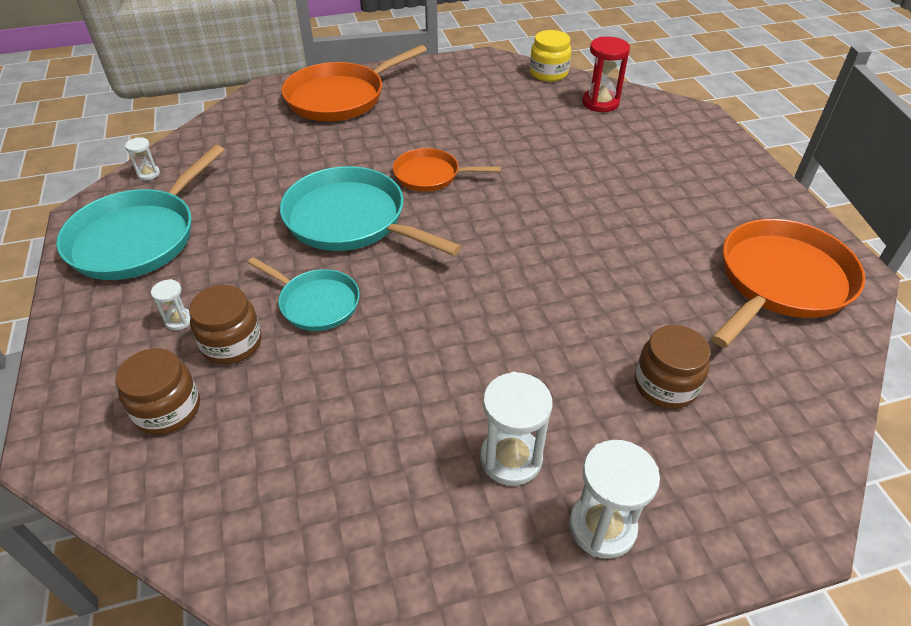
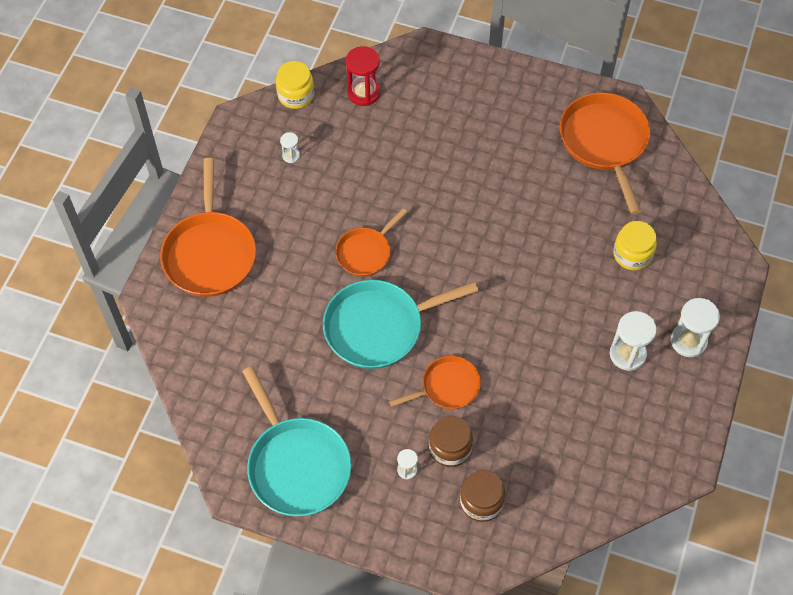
camera: 55 degrees left, 15 degrees up
white hourglass [125,137,160,180] -> white hourglass moved to [280,132,300,163]
turquoise pan [248,257,360,331] -> orange pan [389,356,481,409]
brown jar [635,325,711,409] -> yellow jar [613,221,657,270]

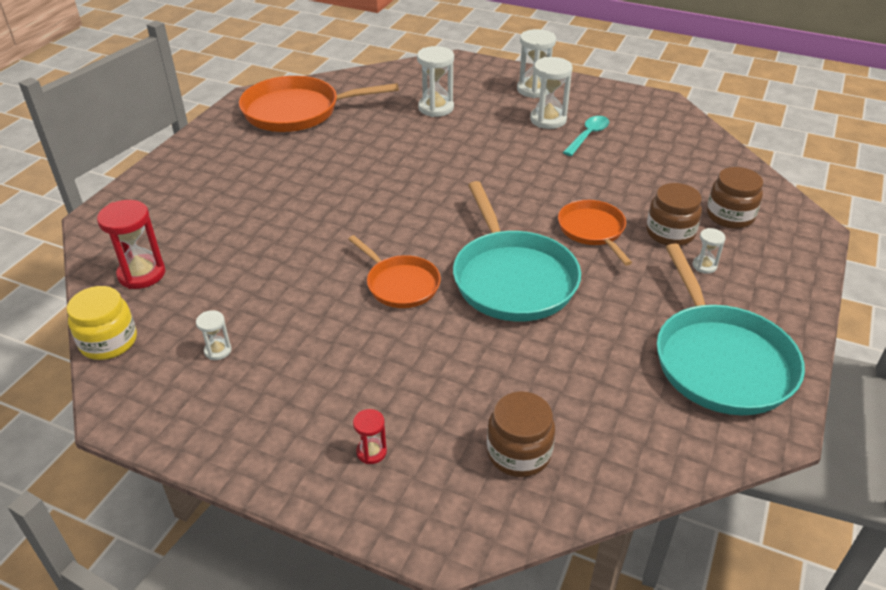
camera: 85 degrees left, 20 degrees down
orange pan [160,158,256,297] -> red hourglass [353,409,387,464]
turquoise pan [242,366,352,516] -> turquoise pan turned 105 degrees clockwise [657,243,805,415]
yellow jar [613,221,657,270] -> white hourglass [417,46,454,117]
none -> brown jar [487,391,555,477]
none -> turquoise spoon [563,116,609,156]

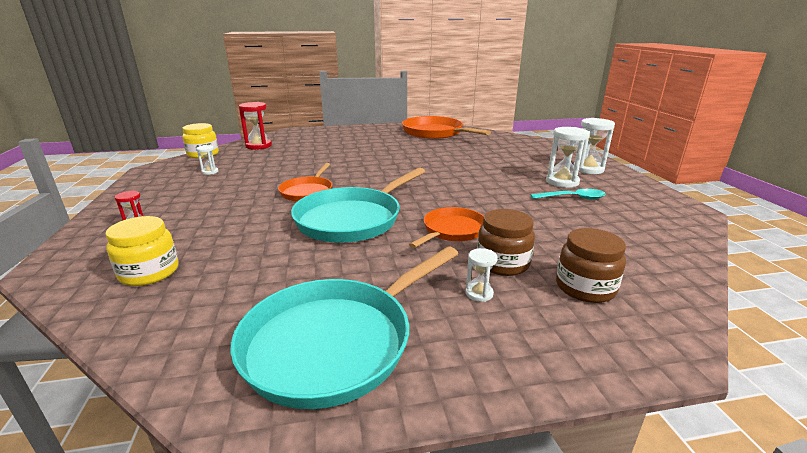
camera: 55 degrees right, 15 degrees down
white hourglass [417,46,454,117] -> none
brown jar [487,391,555,477] -> yellow jar [105,216,179,286]

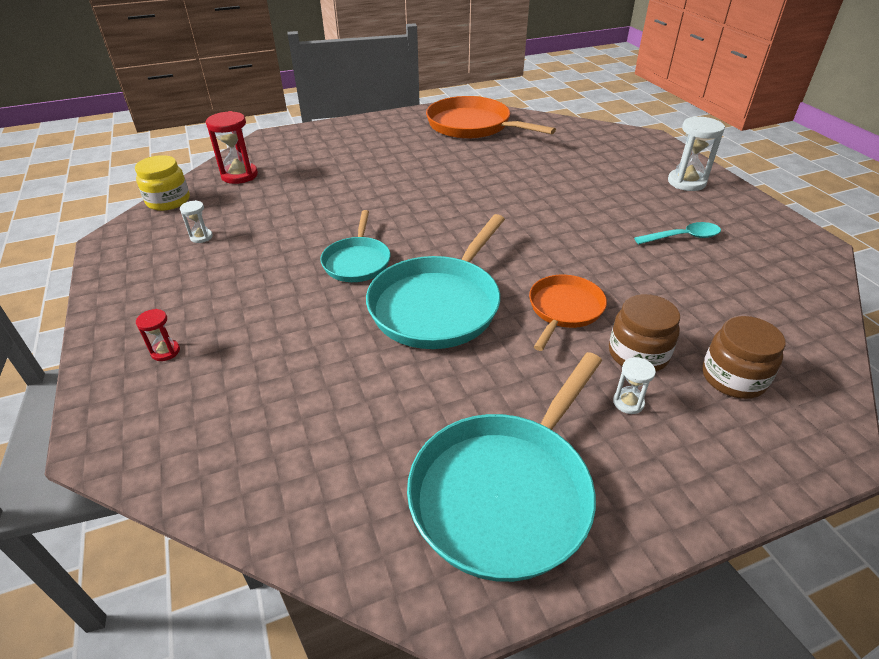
camera: 10 degrees left, 15 degrees up
yellow jar [105,216,179,286] -> none
orange pan [278,163,332,202] -> turquoise pan [320,210,391,282]
white hourglass [546,127,589,188] -> none

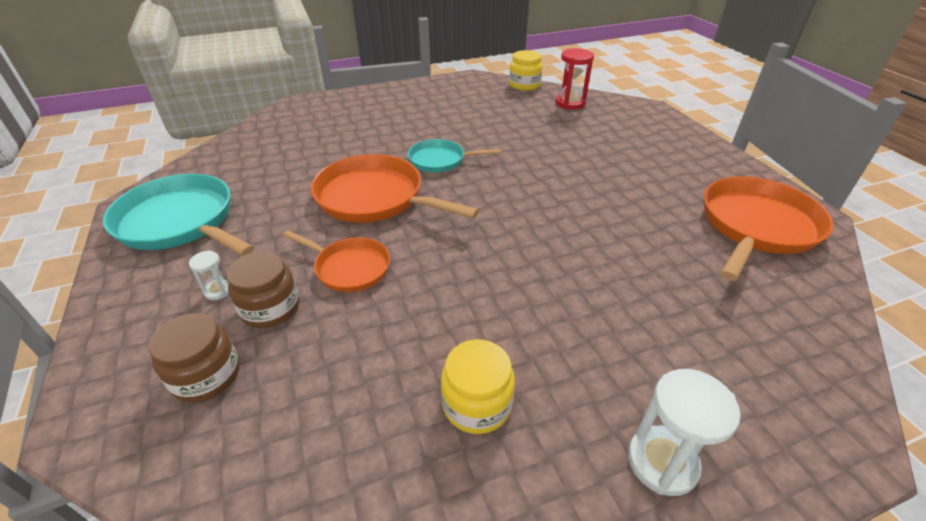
camera: 90 degrees right, 0 degrees up
red hourglass [136,309,180,361] -> none
white hourglass [180,200,213,243] -> none
turquoise pan [366,214,505,349] -> orange pan [311,154,479,223]
turquoise spoon [634,222,721,244] -> yellow jar [441,339,515,434]

